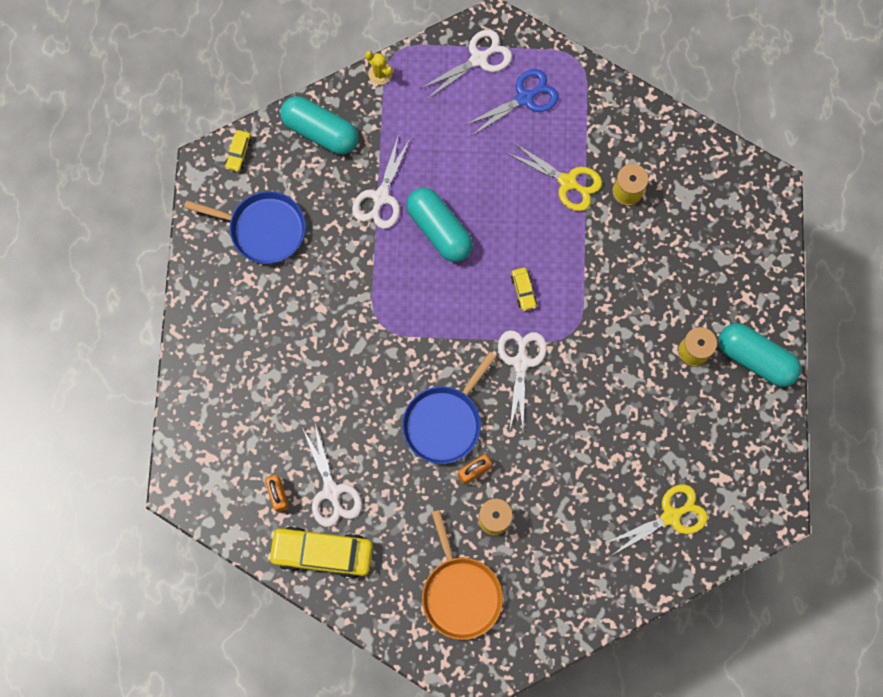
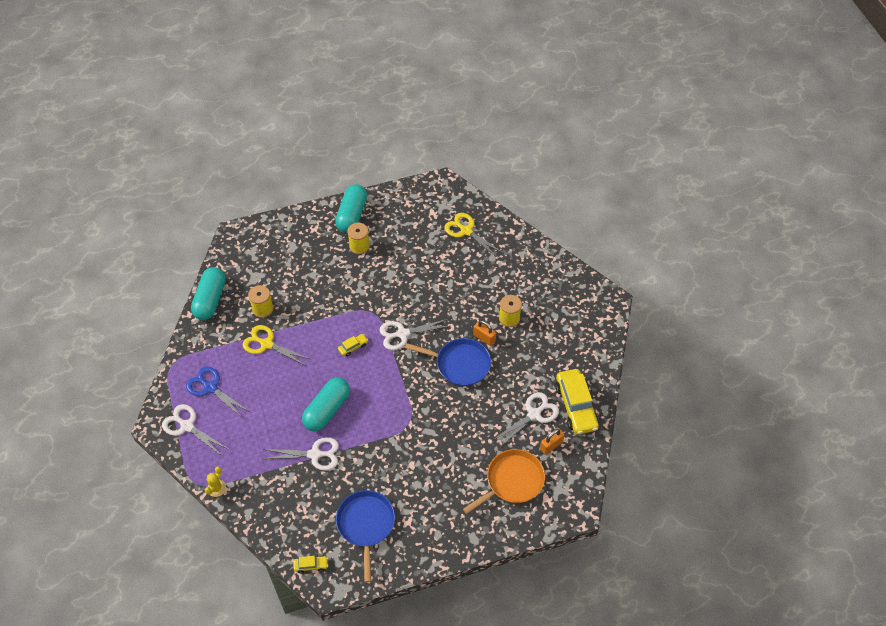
camera: 110 degrees left, 20 degrees down
turquoise capsule [280,97,358,154] -> turquoise capsule moved to [191,267,226,320]
orange pan [422,510,503,640] -> orange pan moved to [463,449,545,514]
yellow scissors [507,142,602,211] -> yellow scissors turned 75 degrees counterclockwise [243,325,310,366]

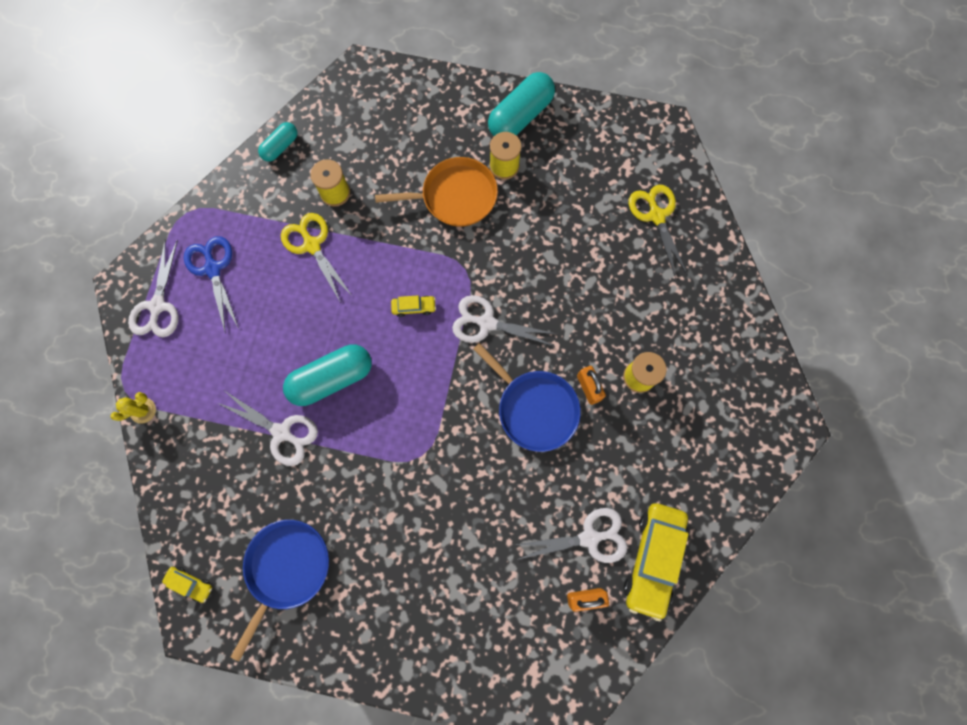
camera: 30 degrees right, 20 degrees up
white scissors [162,404,228,456] -> white scissors turned 150 degrees counterclockwise [128,240,179,337]
turquoise capsule [191,267,226,320] -> turquoise capsule [258,122,297,162], size x0.56
orange pan [463,449,545,514] -> orange pan moved to [375,157,498,227]

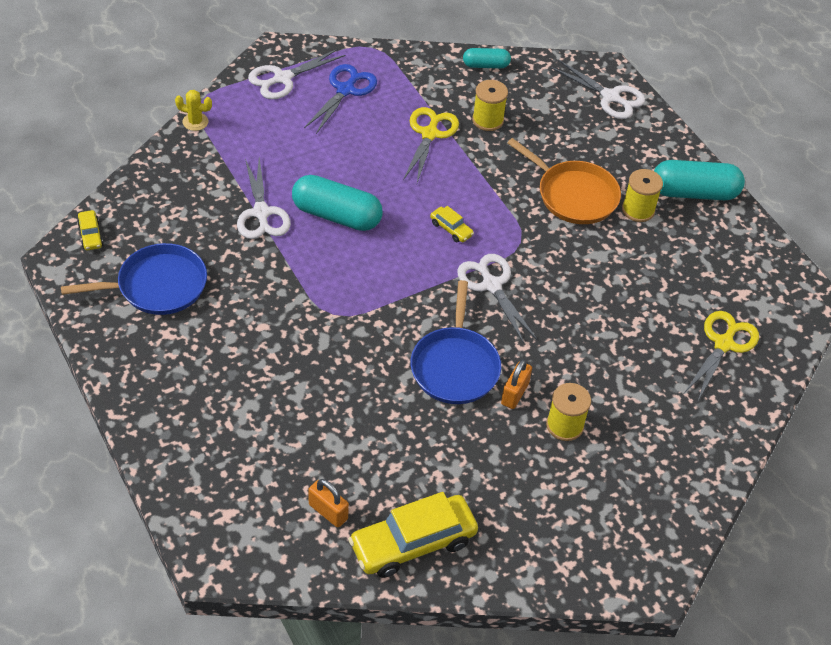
camera: 45 degrees right, 25 degrees down
white scissors [515,508,627,563] -> white scissors moved to [551,59,645,119]

